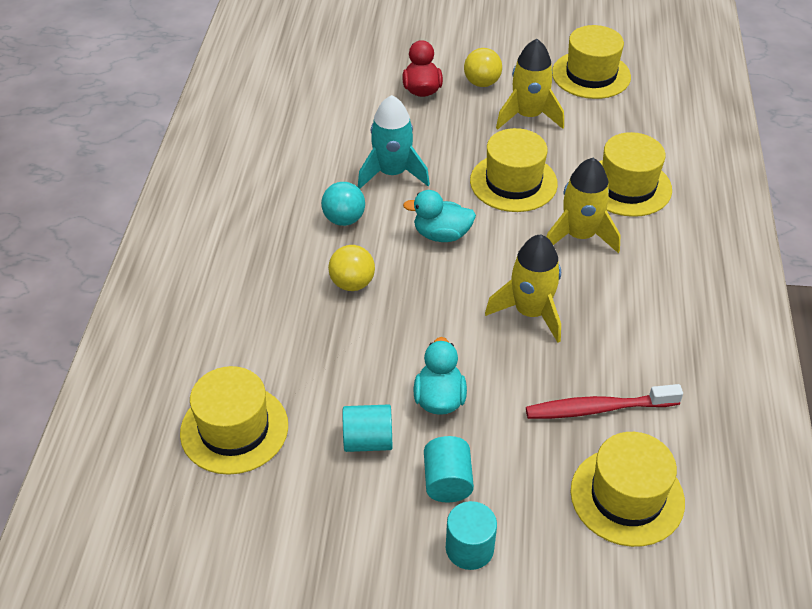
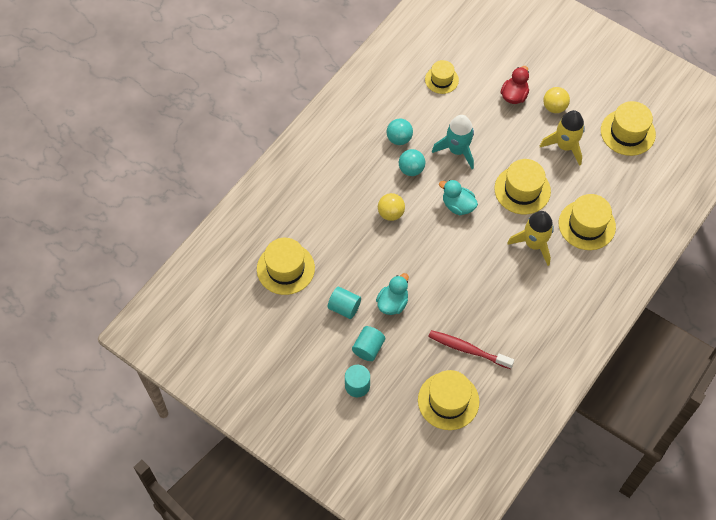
camera: 30 degrees right, 15 degrees up
yellow rocket [485,234,561,343] -> none
none -> turquoise ball [387,119,413,145]
none -> yellow hat [425,60,459,94]

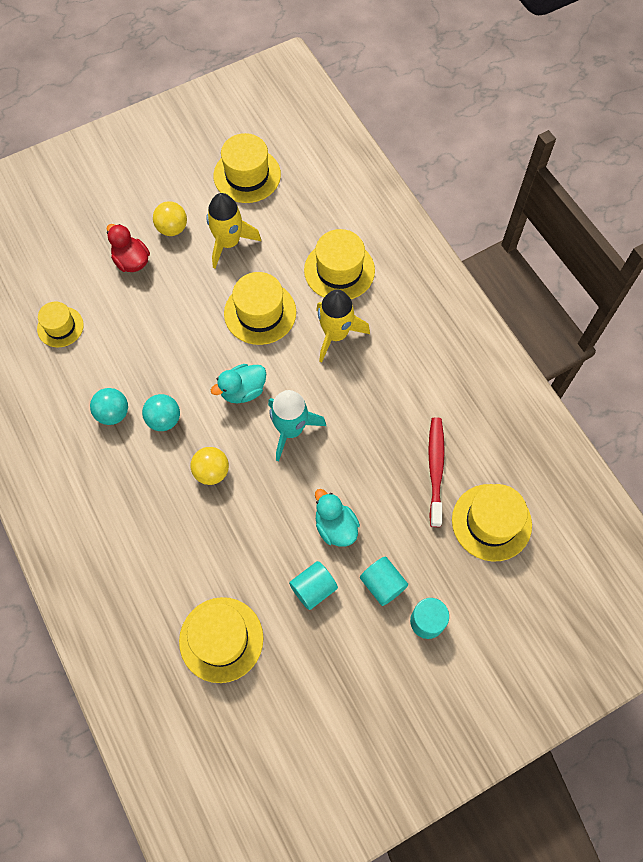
camera: 65 degrees left, 5 degrees up
red toothbrush [428,330,514,369] -> red toothbrush turned 135 degrees clockwise [428,417,445,527]
turquoise rocket [432,115,474,169] -> turquoise rocket moved to [268,390,326,462]

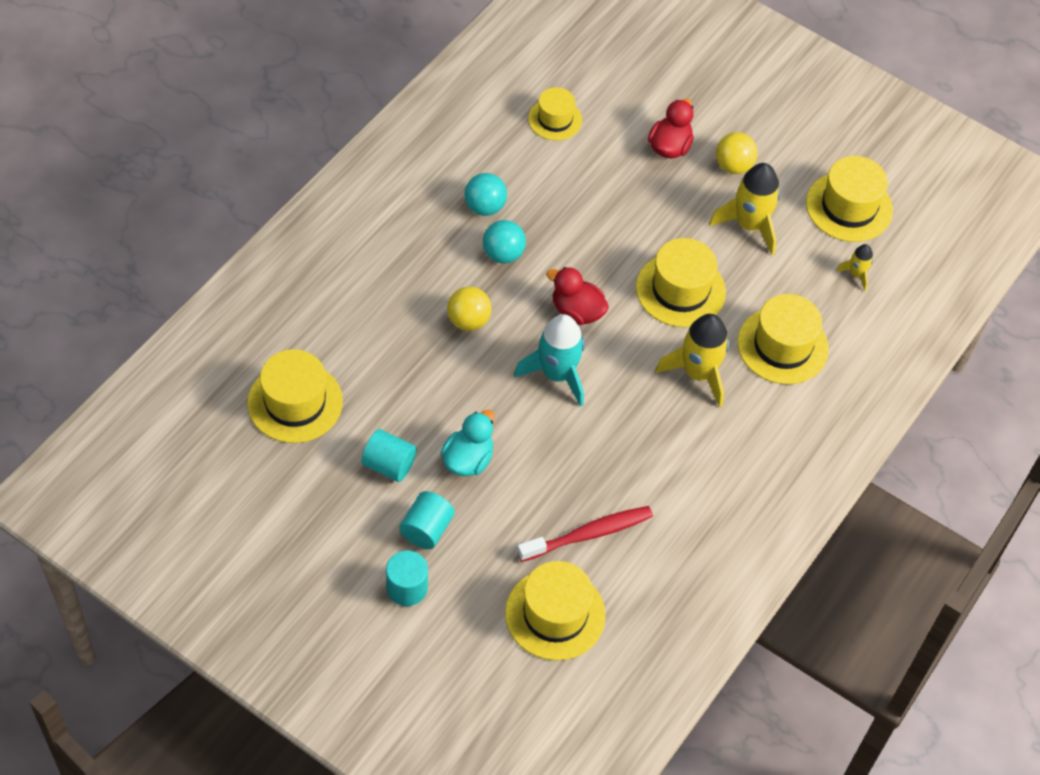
camera: 60 degrees right, 10 degrees down
turquoise duck [211,364,266,403] -> red duck [547,267,609,325]
none -> yellow rocket [836,244,873,291]

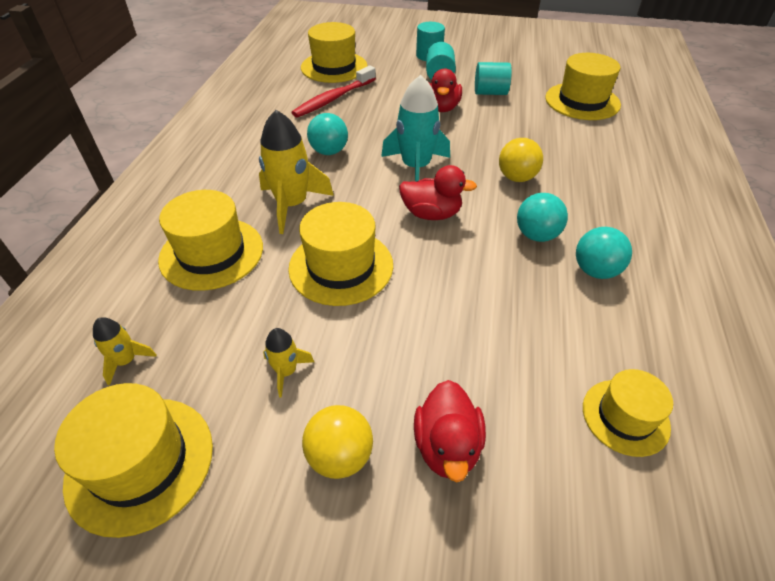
camera: 160 degrees right, 10 degrees down
turquoise duck [441,410,495,476] -> red duck [428,68,462,112]
yellow rocket [709,163,780,255] -> yellow rocket [263,328,314,398], size x0.51
none -> turquoise ball [307,113,348,155]

